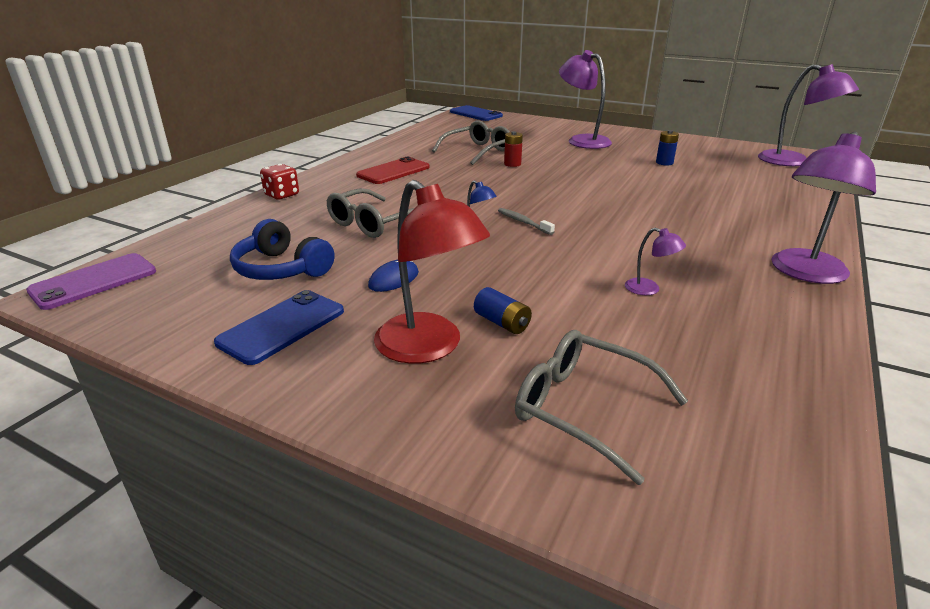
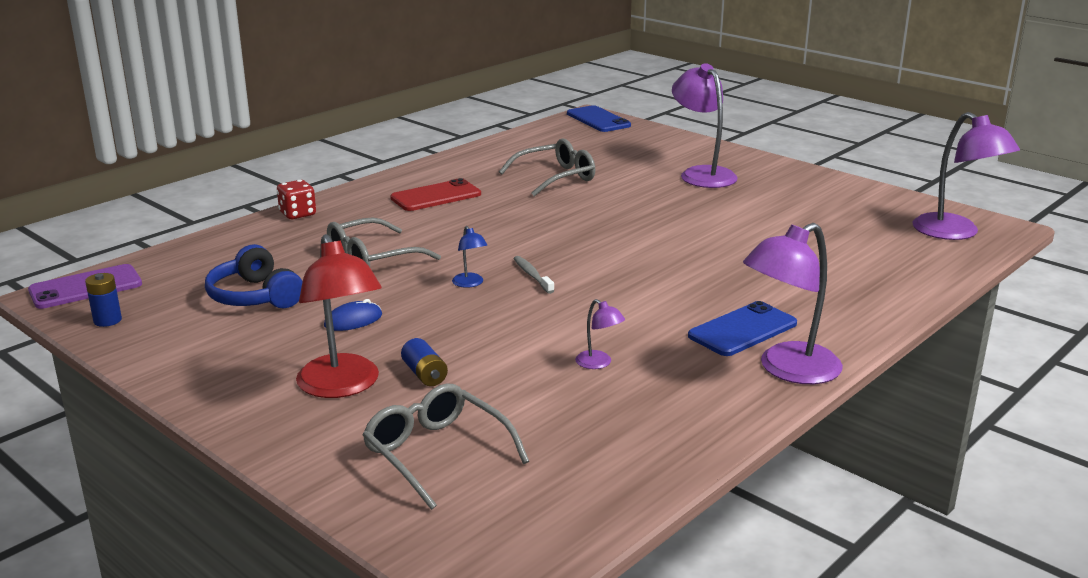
camera: 15 degrees right, 5 degrees down
blue phone [214,290,344,365] -> blue phone moved to [688,301,797,356]
red battery [504,131,523,167] -> none
blue battery [656,130,679,165] -> blue battery moved to [85,273,122,327]

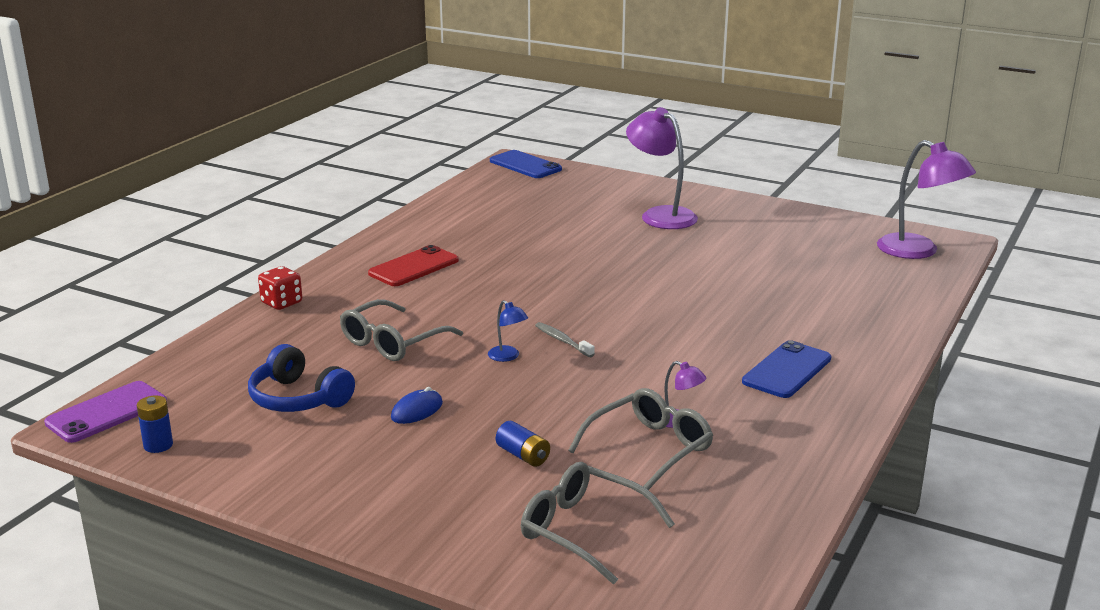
camera: 15 degrees left, 0 degrees up
red lamp [296,234,382,398] -> none
grey glasses [499,138,595,196] -> grey glasses moved to [568,388,713,490]
purple lamp [743,223,843,384] -> none

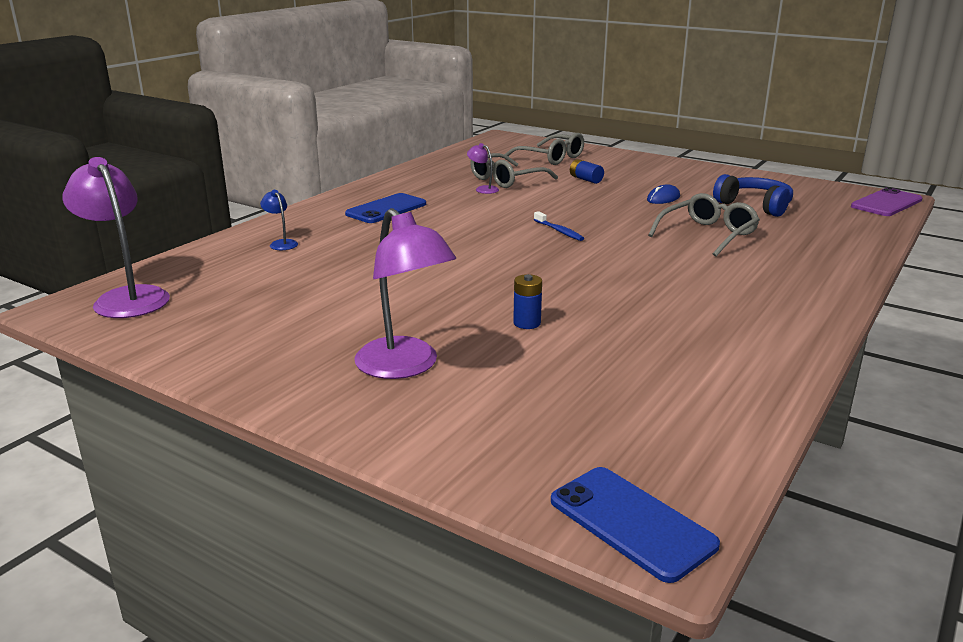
camera: 175 degrees left, 0 degrees up
blue battery [137,395,173,453] -> blue battery moved to [513,274,542,329]
red dice [258,266,302,310] -> none
red phone [368,245,459,286] -> none
blue lamp [488,300,528,362] -> blue lamp moved to [260,190,298,250]
grey toothbrush [535,322,595,357] -> blue toothbrush [534,211,584,241]

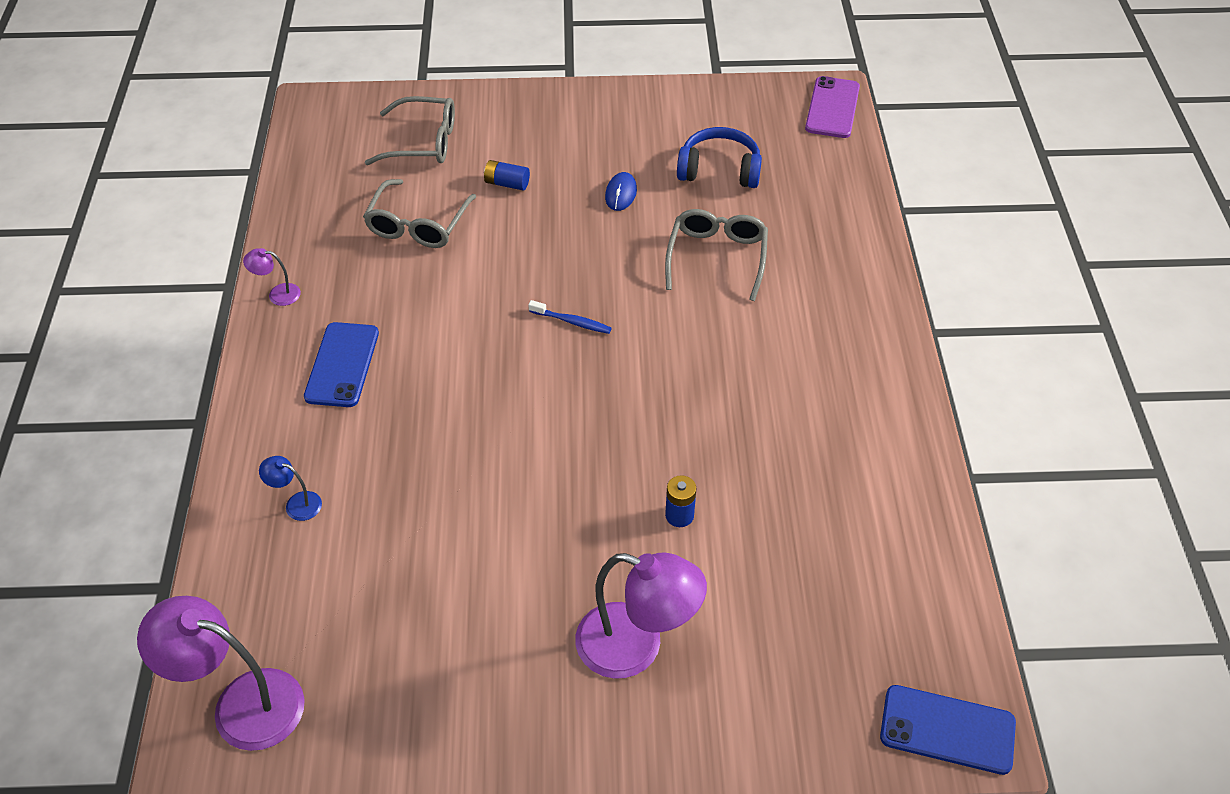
camera: 35 degrees left, 25 degrees up
purple lamp [467,143,499,194] -> purple lamp moved to [243,248,301,306]

